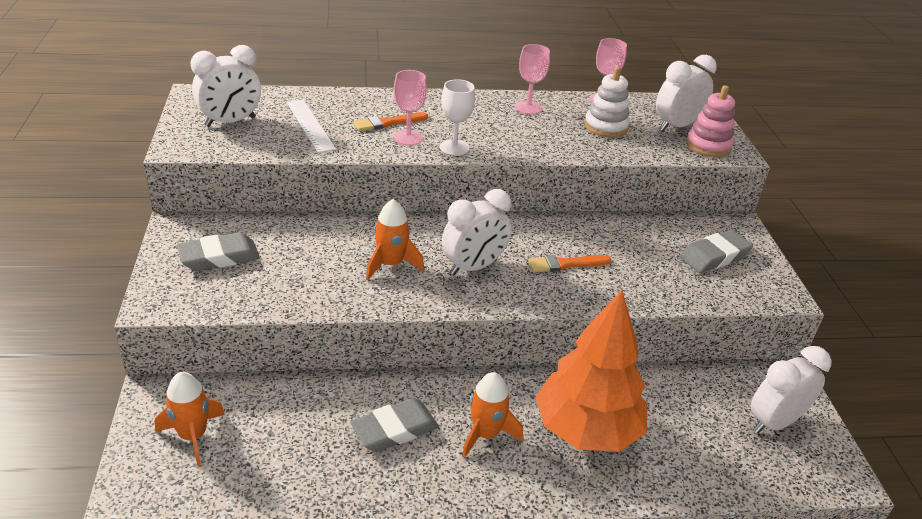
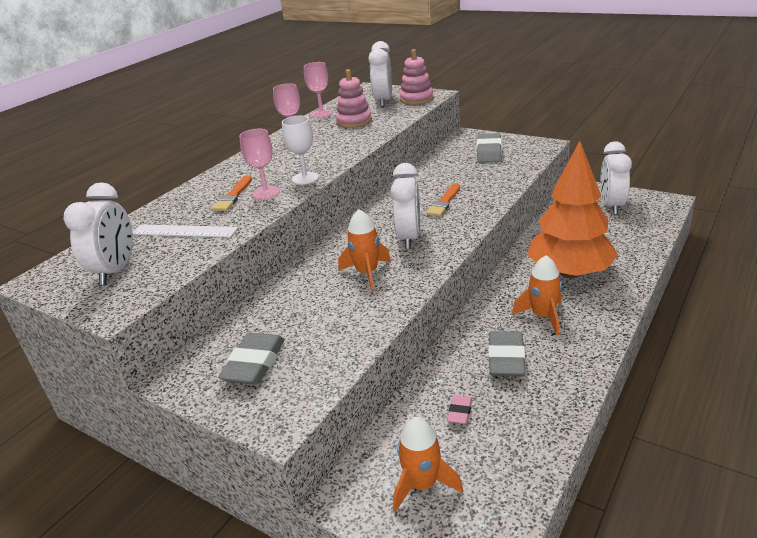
camera: 45 degrees left, 5 degrees down
white stacking toy [584,67,630,137] -> pink stacking toy [336,69,372,128]
none -> pink eraser [447,395,472,424]

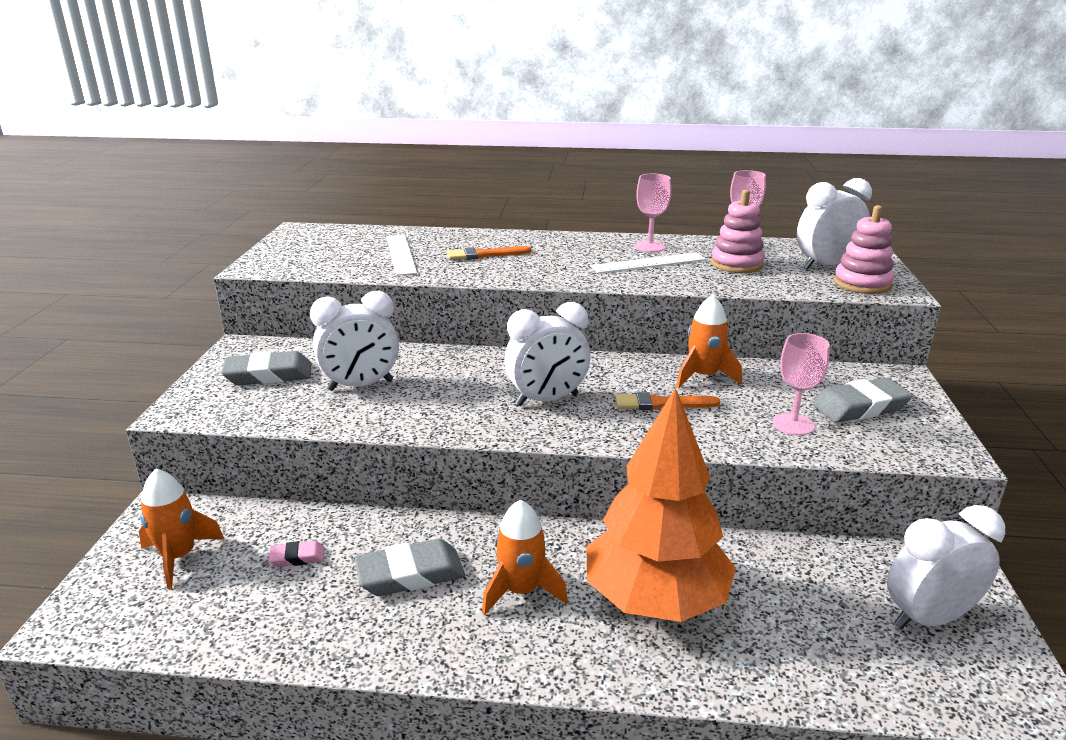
camera: 60 degrees right, 5 degrees down
white clock [64,182,133,285] -> white clock moved to [310,291,399,391]
pink goblet [239,129,280,199] -> pink goblet moved to [772,333,830,435]
white goblet [282,116,319,185] -> none
orange rocket [338,209,391,290] -> orange rocket moved to [676,295,742,389]
none -> white ruler [590,252,706,273]

